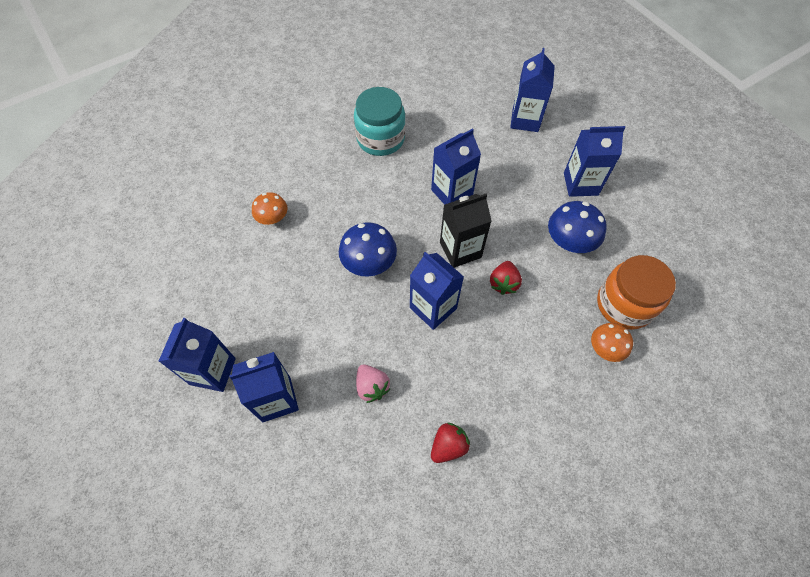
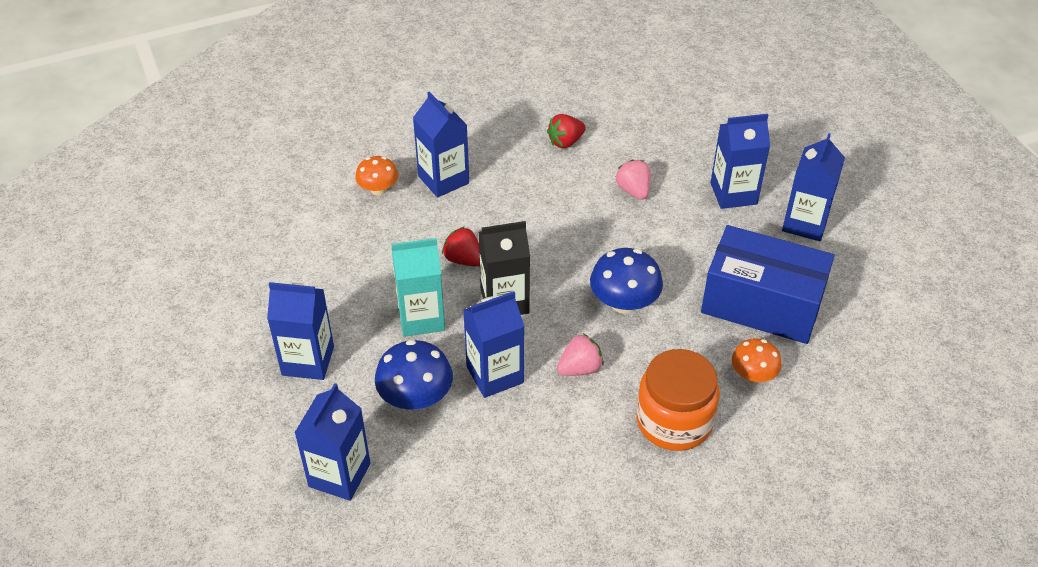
camera: 170 degrees left, 15 degrees down
turquoise jar [354,87,405,156] -> none
blue carton [410,252,464,330] -> blue carton moved to [413,92,469,198]
red strawberry [490,261,522,295] -> red strawberry turned 75 degrees counterclockwise [442,227,480,267]
blue mushroom [548,201,607,253] -> blue mushroom moved to [375,340,453,410]
orange jar [597,255,676,330] -> orange jar moved to [636,349,720,451]
none -> turquoise carton [392,238,445,337]
none -> pink strawberry [557,333,604,376]
none -> blue box [701,225,835,344]

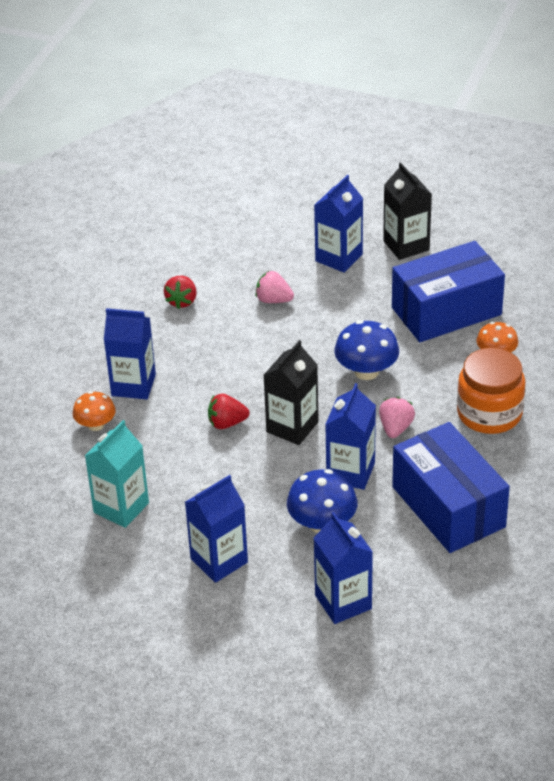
camera: 45 degrees left, 5 degrees down
turquoise carton [392,238,445,337] -> turquoise carton moved to [85,420,149,528]
blue carton [782,133,845,241] -> black carton [383,162,432,260]
none -> blue box [392,422,510,553]

